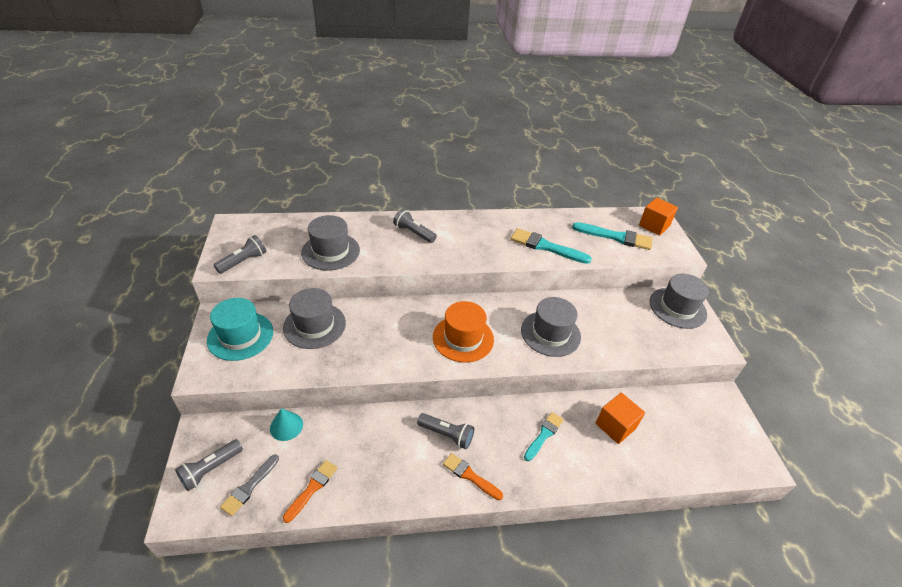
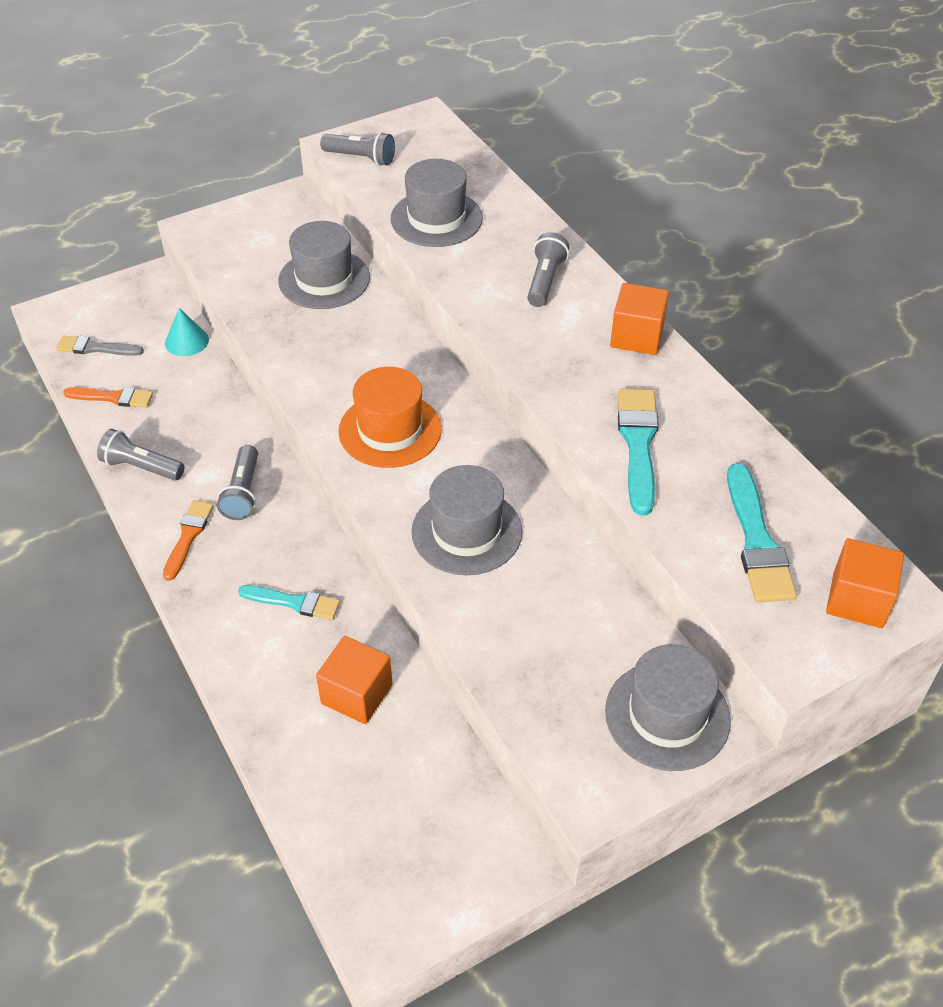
camera: 70 degrees right, 5 degrees up
grey flashlight [175,439,243,491] -> grey flashlight moved to [97,429,184,481]
turquoise hat [207,298,273,361] -> none
none -> orange cube [610,283,669,355]

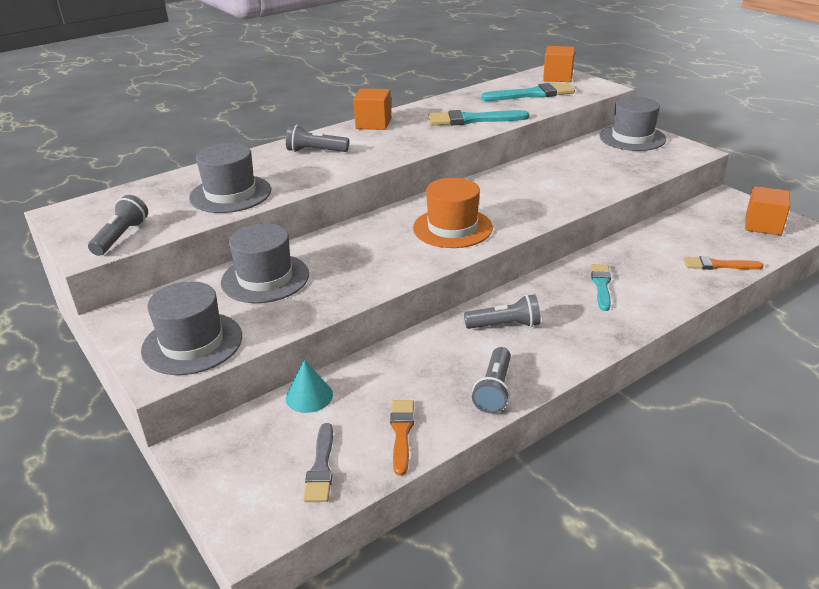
camera: 95 degrees left, 15 degrees down
orange brush [163,500,214,581] -> orange brush moved to [684,256,764,270]
orange cube [316,636,393,724] -> orange cube moved to [745,186,790,235]
grey hat [411,465,522,575] -> grey hat moved to [141,281,242,375]

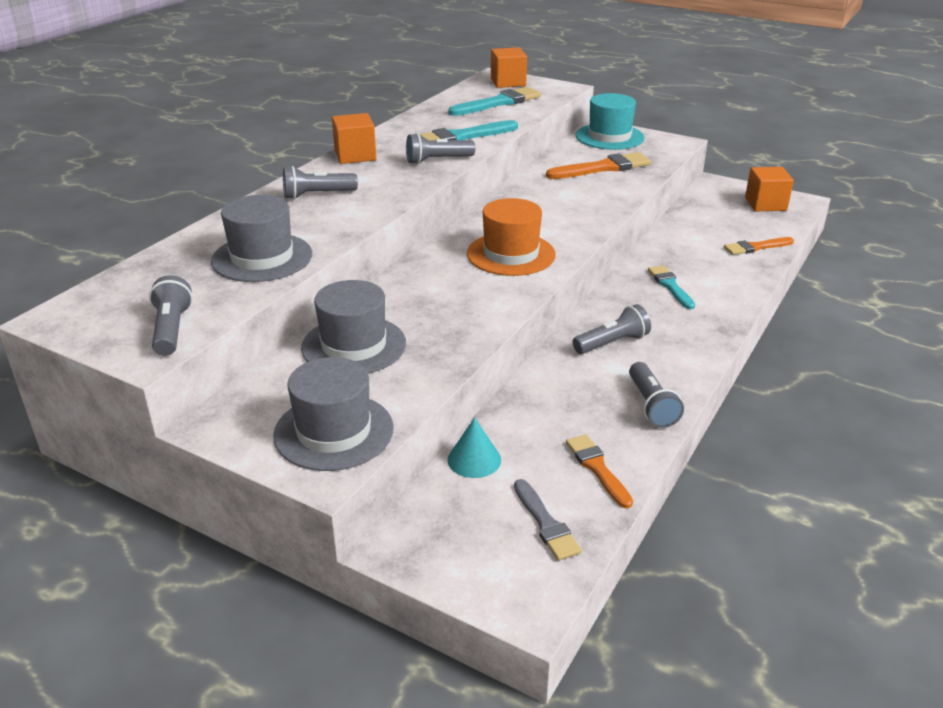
camera: 25 degrees left, 0 degrees up
grey hat [599,97,666,151] -> turquoise hat [576,93,645,150]
none -> grey flashlight [406,133,475,164]
none -> orange brush [546,152,651,179]

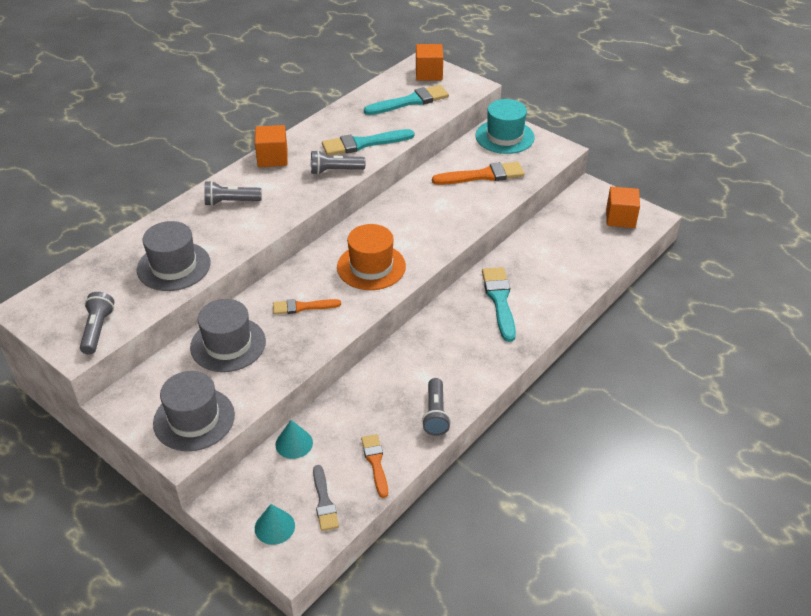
camera: 10 degrees right, 10 degrees up
grey flashlight [573,304,651,354] -> none
turquoise brush [648,265,695,309] -> turquoise brush [482,267,516,342], size x1.58
orange brush [724,237,794,255] -> orange brush moved to [273,299,341,315]
none -> turquoise cone [255,504,295,545]

